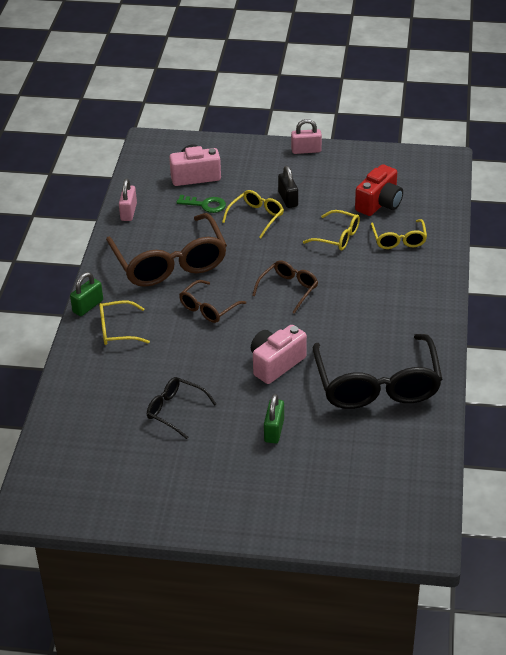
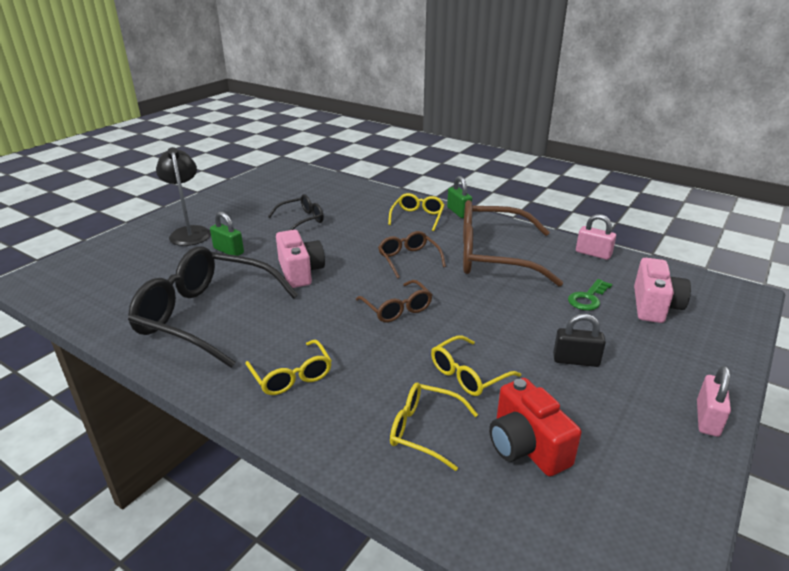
camera: 115 degrees right, 10 degrees down
yellow glasses [222,190,284,238] -> yellow glasses moved to [245,340,332,395]
none -> black lamp [156,147,211,246]

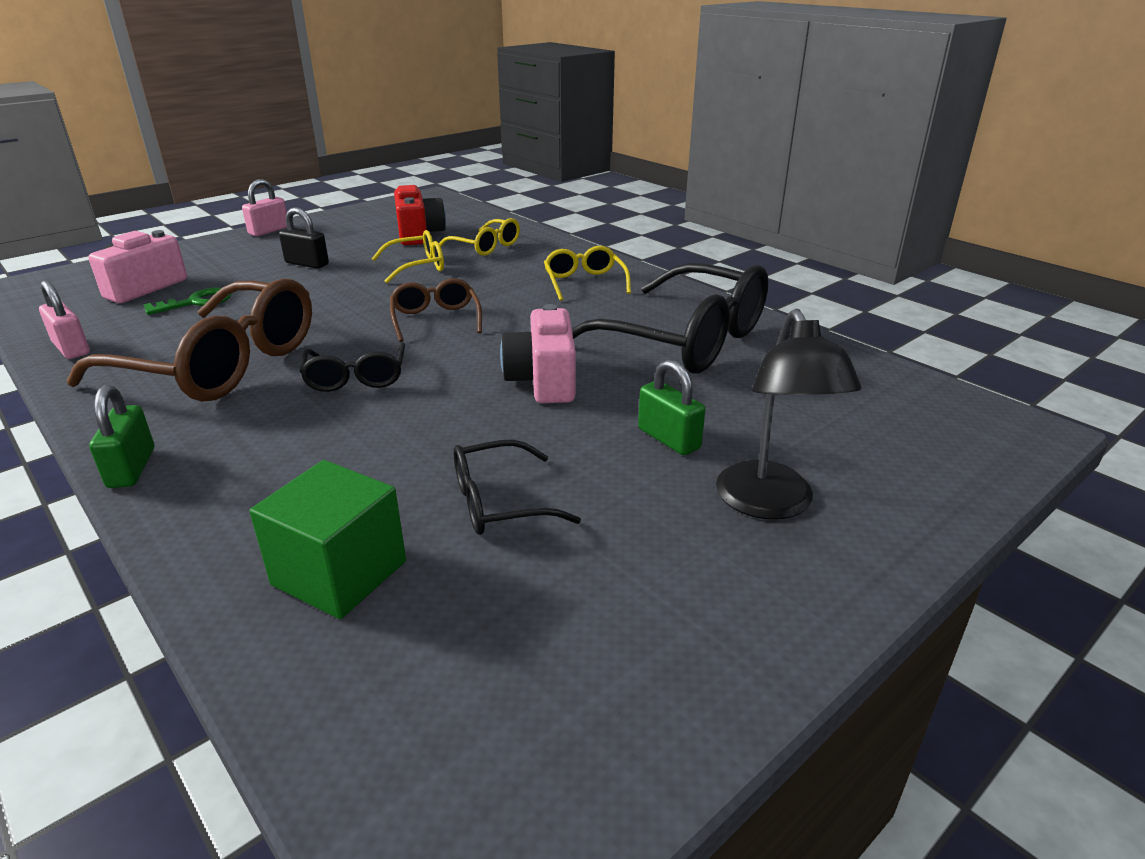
camera: 165 degrees left, 0 degrees up
brown glasses [378,231,446,279] -> black glasses [300,342,405,392]
yellow glasses [388,193,444,231] -> none
none -> green cube [249,460,406,619]

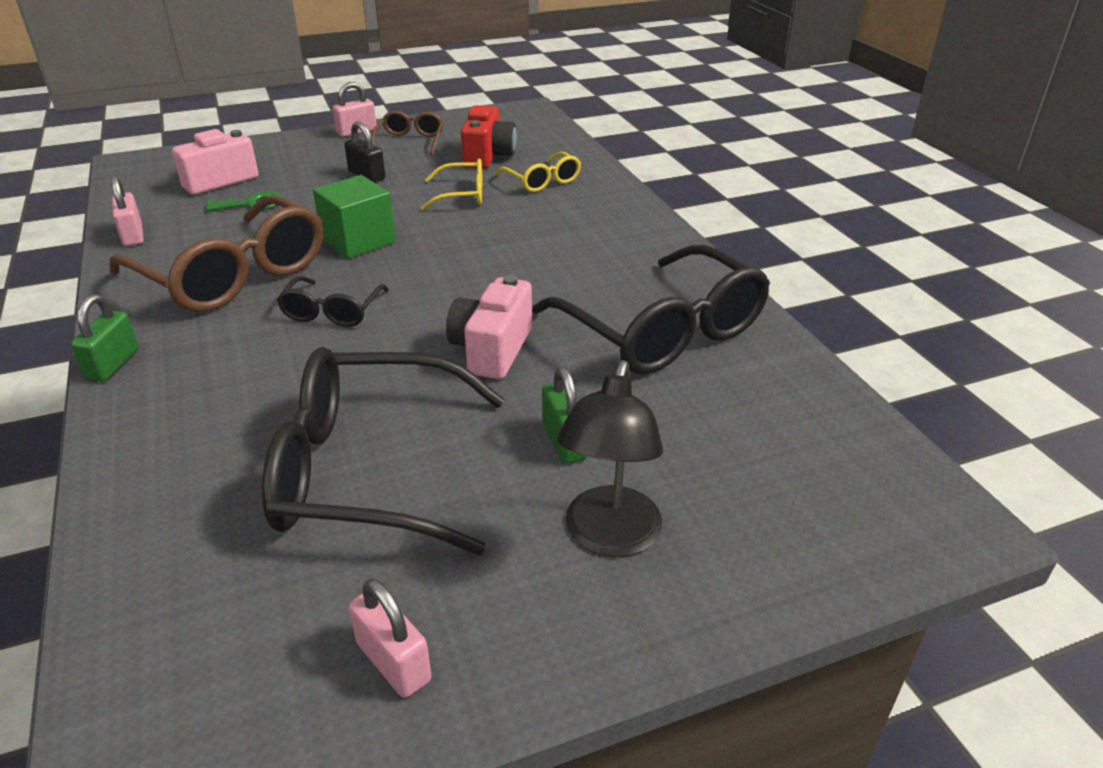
camera: 20 degrees right, 5 degrees up
green cube [249,460,406,619] -> green cube moved to [313,175,396,259]
brown glasses [390,278,482,342] -> brown glasses moved to [372,110,444,156]
black glasses [454,440,581,535] -> black glasses [262,347,505,555], size x2.03
yellow glasses [544,246,631,301] -> none
none -> pink padlock [348,579,432,698]

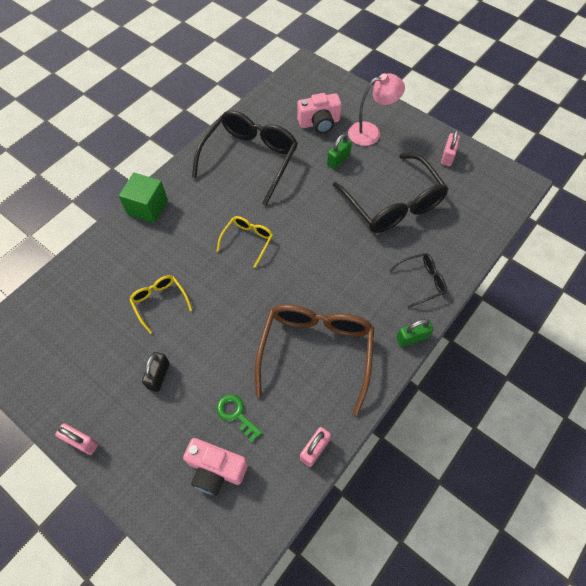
camera: 120 degrees left, 25 degrees up
black glasses [277,276,389,327] -> black glasses moved to [389,253,447,308]
green cube [313,175,396,259] -> green cube moved to [119,173,168,223]
brown glasses [372,110,444,156] -> none
pink camera [446,275,532,379] -> pink camera moved to [297,93,342,133]
red camera [461,105,517,169] -> none
yellow glasses [495,151,581,192] -> yellow glasses moved to [217,216,273,268]
black lamp [557,360,663,557] -> pink lamp [348,73,405,146]

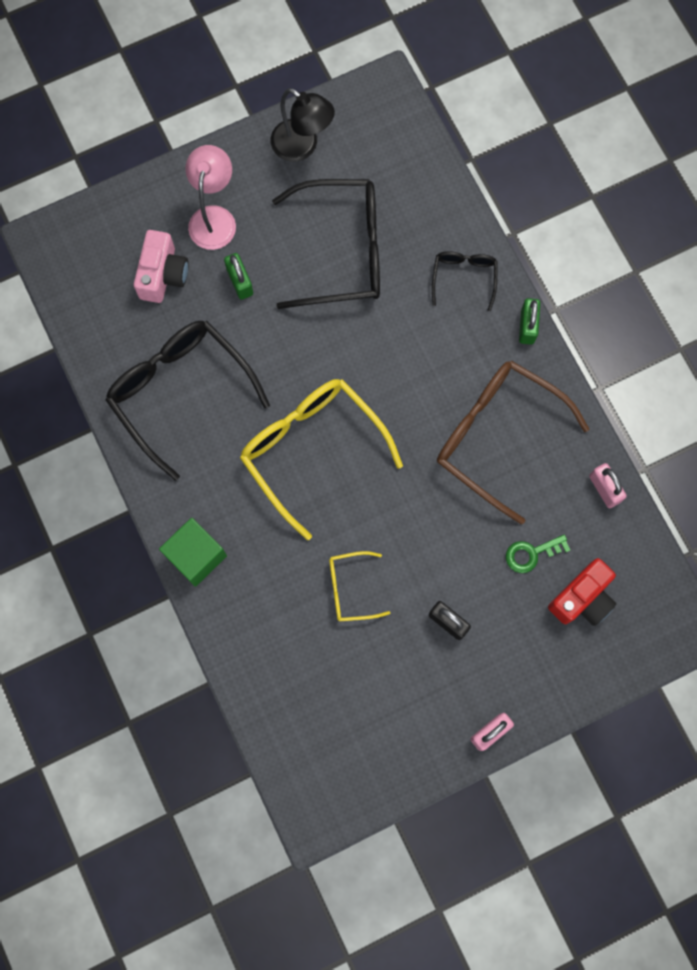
camera: 65 degrees left, 15 degrees up
pink camera [183,438,248,496] -> red camera [548,558,616,626]
yellow glasses [217,216,273,268] -> yellow glasses [240,379,403,540], size x2.03
pink padlock [441,130,460,166] -> black lamp [271,88,335,162]

